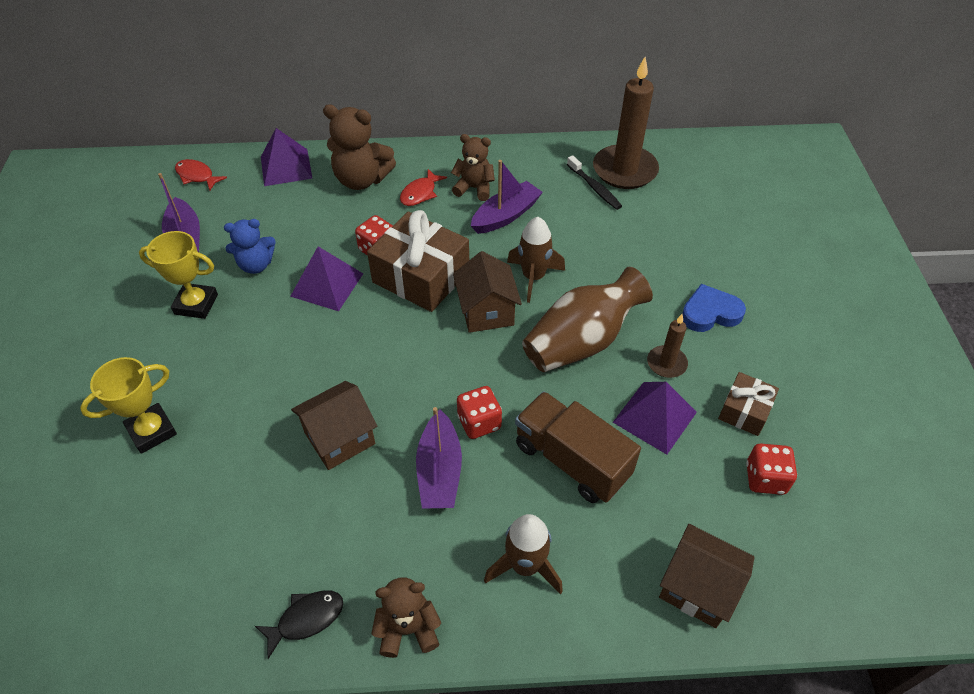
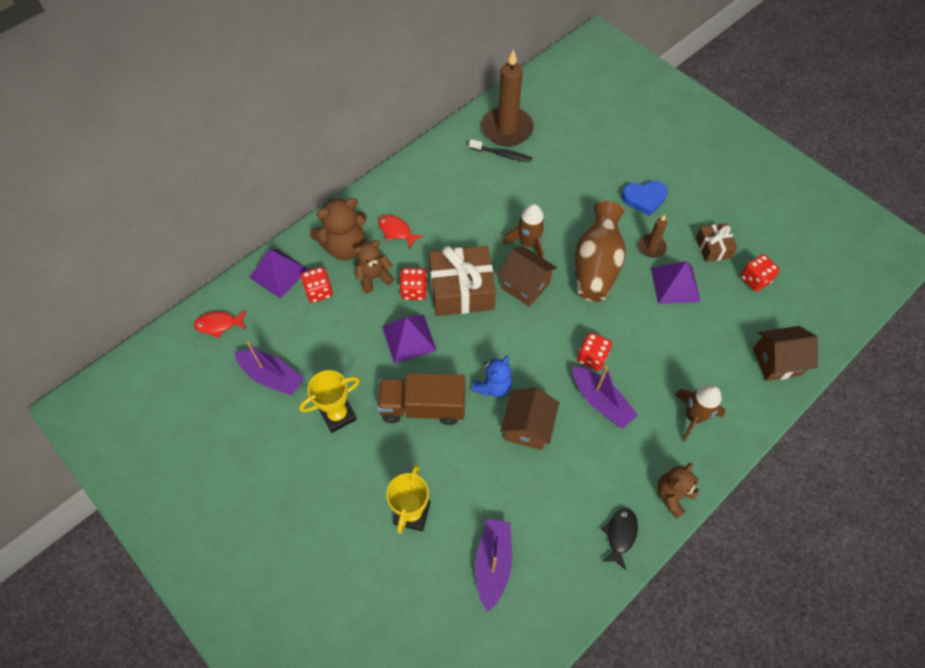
camera: 40 degrees left, 10 degrees up
blue teddy bear [224,219,276,274] -> blue teddy bear moved to [472,356,512,397]
red fish [400,169,447,206] -> red fish turned 135 degrees clockwise [378,215,423,249]
brown teddy bear [451,134,495,201] -> brown teddy bear moved to [354,240,394,293]
purple boat [471,160,543,234] -> purple boat moved to [475,519,512,612]
brown truck [515,391,641,503] -> brown truck moved to [377,373,465,425]
blue heart [682,284,746,332] -> blue heart turned 135 degrees counterclockwise [622,181,668,216]
none -> red dice [301,267,333,303]

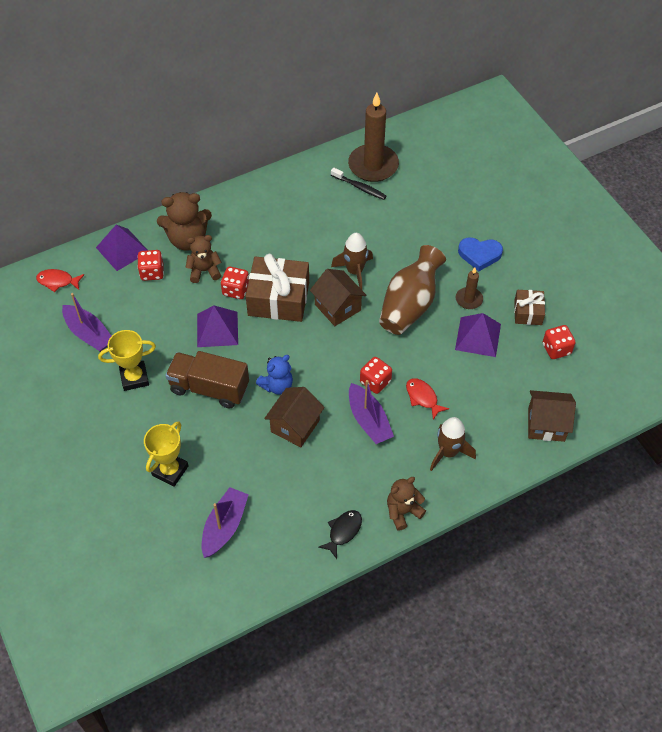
camera: 15 degrees right, 5 degrees down
red fish [378,215,423,249] -> red fish moved to [406,378,449,420]

